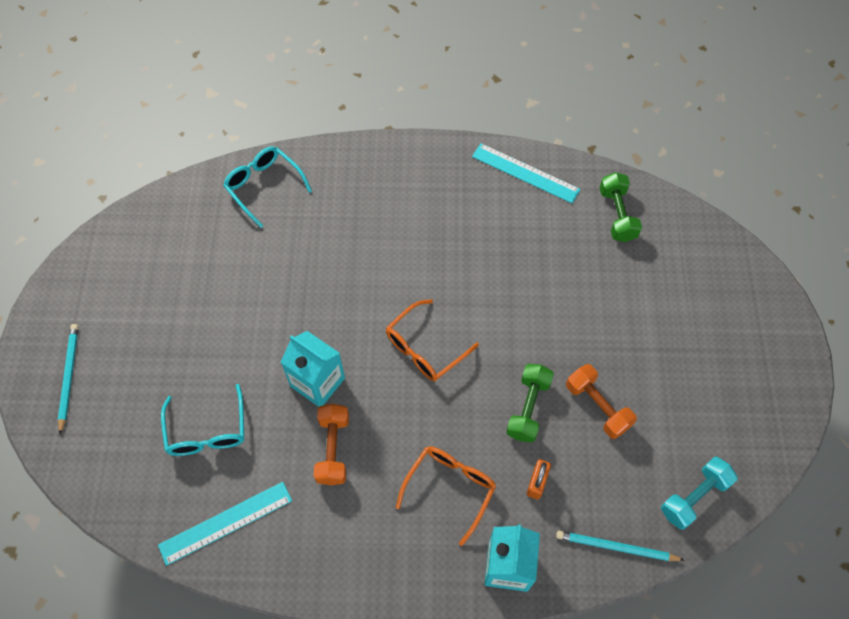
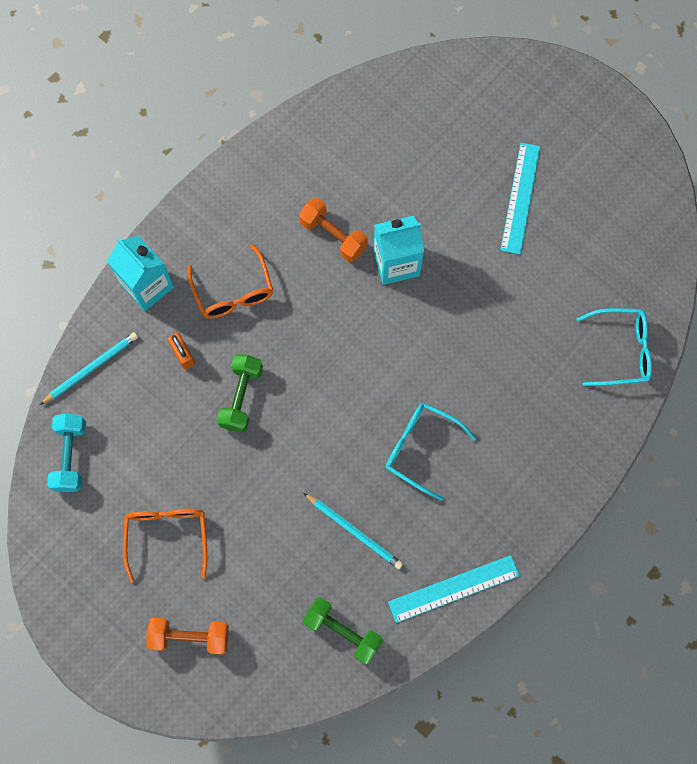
camera: 130 degrees right, 10 degrees up
turquoise pencil [58,324,78,434] -> turquoise pencil moved to [304,493,403,569]
turquoise ruler [158,482,292,566] -> turquoise ruler moved to [500,143,540,254]
turquoise glasses [161,384,244,456] -> turquoise glasses moved to [386,403,476,501]
orange glasses [386,299,479,381] -> orange glasses moved to [123,509,207,583]
green dumbbell [506,364,554,443] -> green dumbbell turned 45 degrees clockwise [217,354,263,432]
orange dumbbell [566,364,637,439] -> orange dumbbell moved to [146,618,229,655]

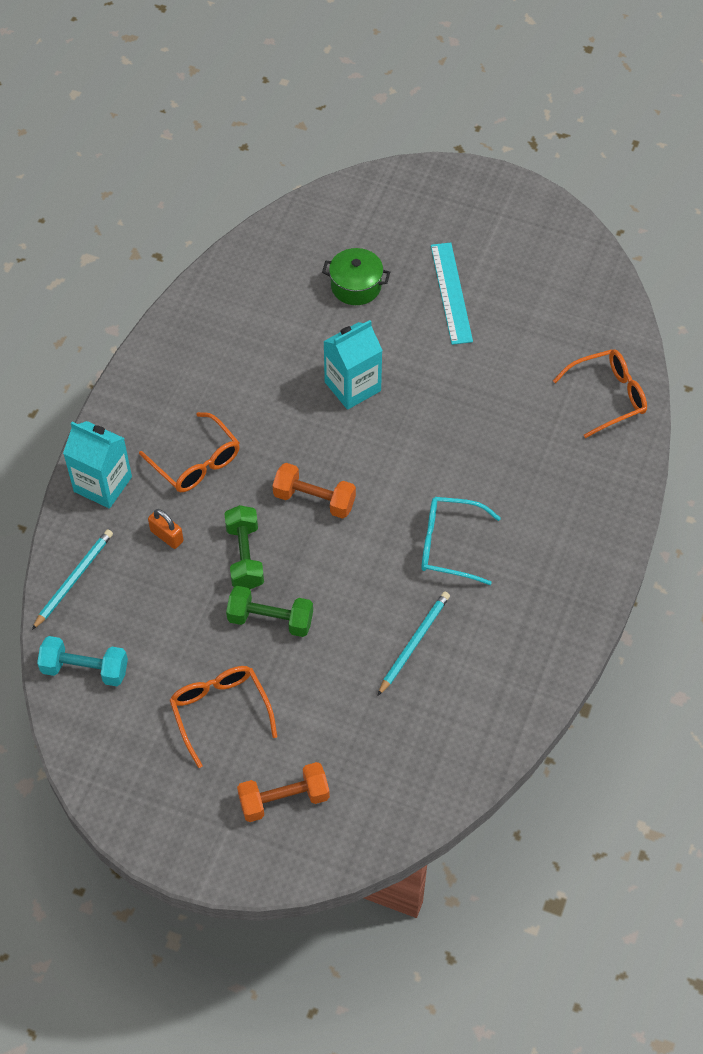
camera: 20 degrees left, 15 degrees down
turquoise dumbbell [47,413,86,492] -> turquoise dumbbell turned 60 degrees counterclockwise [37,636,128,686]
orange dumbbell [299,197,368,262] -> orange dumbbell moved to [272,463,356,519]
green dumbbell [303,597,383,664] -> green dumbbell moved to [226,586,313,637]
turquoise pencil [304,493,403,569] -> turquoise pencil turned 75 degrees counterclockwise [378,592,450,696]
turquoise ruler [388,555,520,623] -> none
turquoise glasses [577,308,652,386] -> orange glasses [553,349,647,438]
none -> green pot [322,248,390,305]

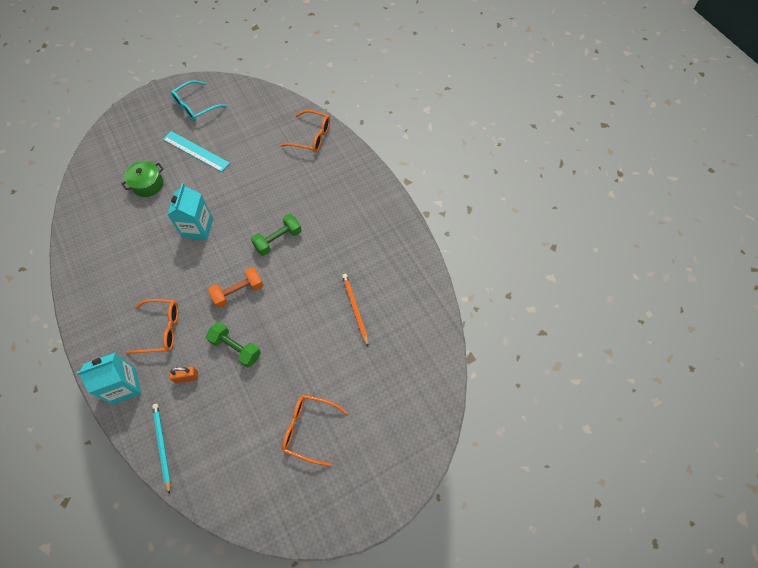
camera: 50 degrees left, 5 degrees up
turquoise dumbbell [37,636,128,686] -> none
green dumbbell [226,586,313,637] -> green dumbbell moved to [251,214,301,256]
orange dumbbell [237,762,330,822] -> none
turquoise pencil [378,592,450,696] -> orange pencil [342,274,368,346]
turquoise glasses [421,497,501,585] -> turquoise glasses moved to [171,80,227,122]
orange glasses [553,349,647,438] -> orange glasses turned 90 degrees clockwise [280,110,330,153]

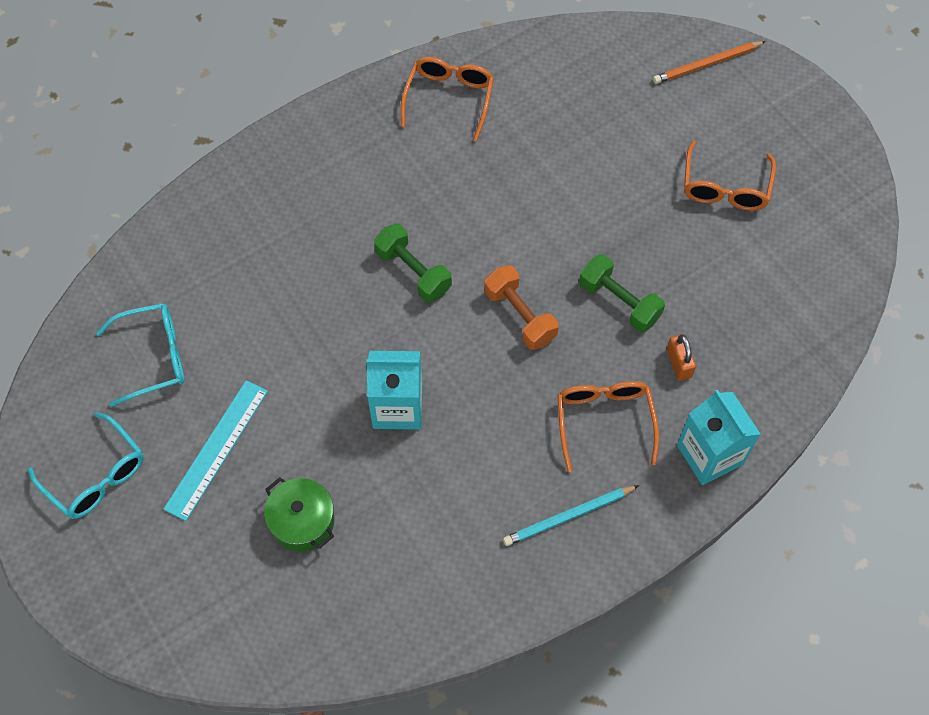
camera: 95 degrees left, 0 degrees up
turquoise pencil [152,404,171,495] -> turquoise pencil moved to [503,485,639,546]
green dumbbell [206,322,261,368] -> green dumbbell turned 75 degrees counterclockwise [579,254,665,332]
orange glasses [280,110,330,153] -> orange glasses moved to [401,57,494,141]
orange pencil [342,274,368,346] -> orange pencil moved to [653,41,766,84]
none -> turquoise glasses [96,303,184,407]

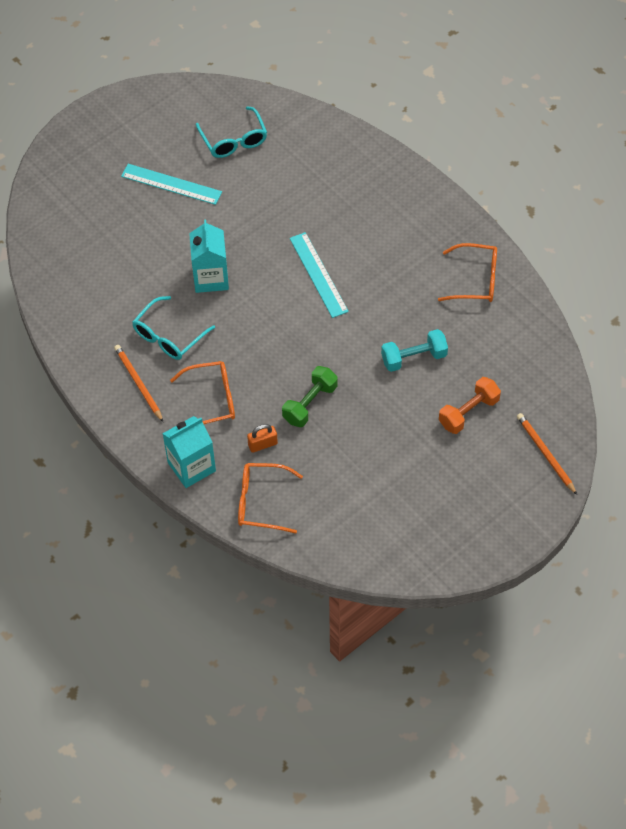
camera: 85 degrees right, 5 degrees down
turquoise glasses [28,412,144,519] -> turquoise glasses moved to [132,296,215,360]
green pot [264,477,334,552] -> none
green dumbbell [374,224,452,302] -> turquoise ruler [290,232,349,318]
orange dumbbell [484,265,559,350] -> orange dumbbell moved to [439,377,501,434]
turquoise pencil [503,485,639,546] -> orange pencil [114,345,163,422]
orange glasses [684,141,776,211] -> orange glasses moved to [238,463,303,534]
none -> turquoise dumbbell [381,329,448,372]

